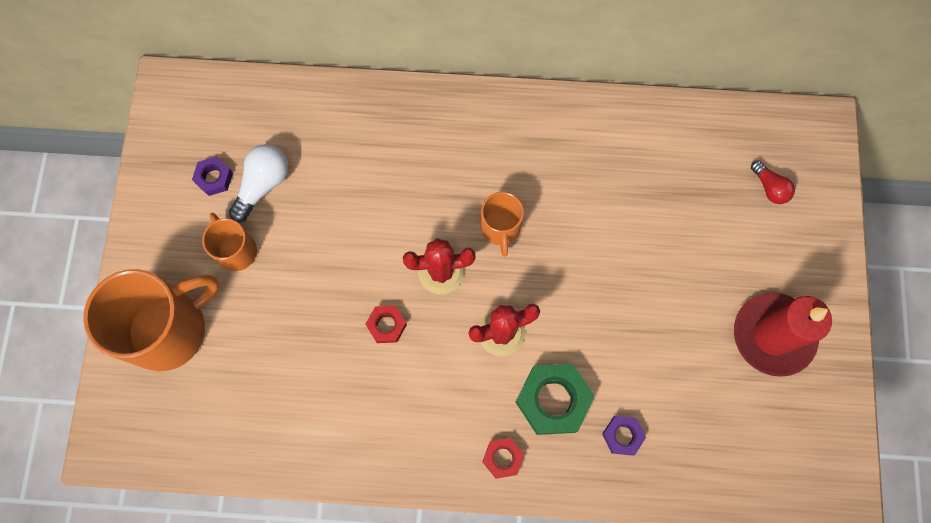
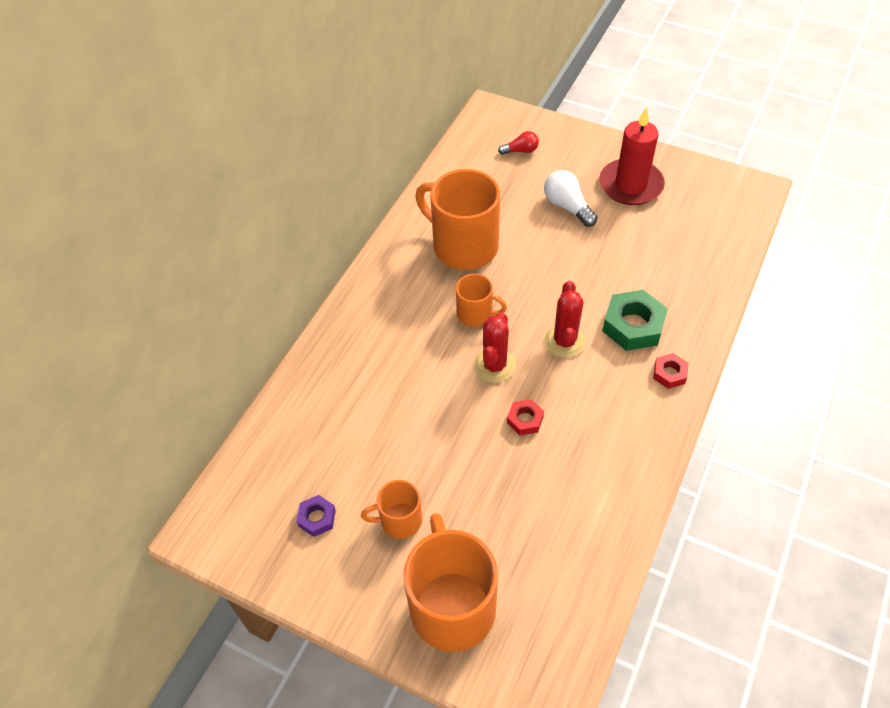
camera: 65 degrees left, 20 degrees down
white light bulb [228,144,289,222] -> white light bulb moved to [544,170,597,227]
purple nut [602,416,646,455] -> none
none -> orange mug [415,169,500,270]

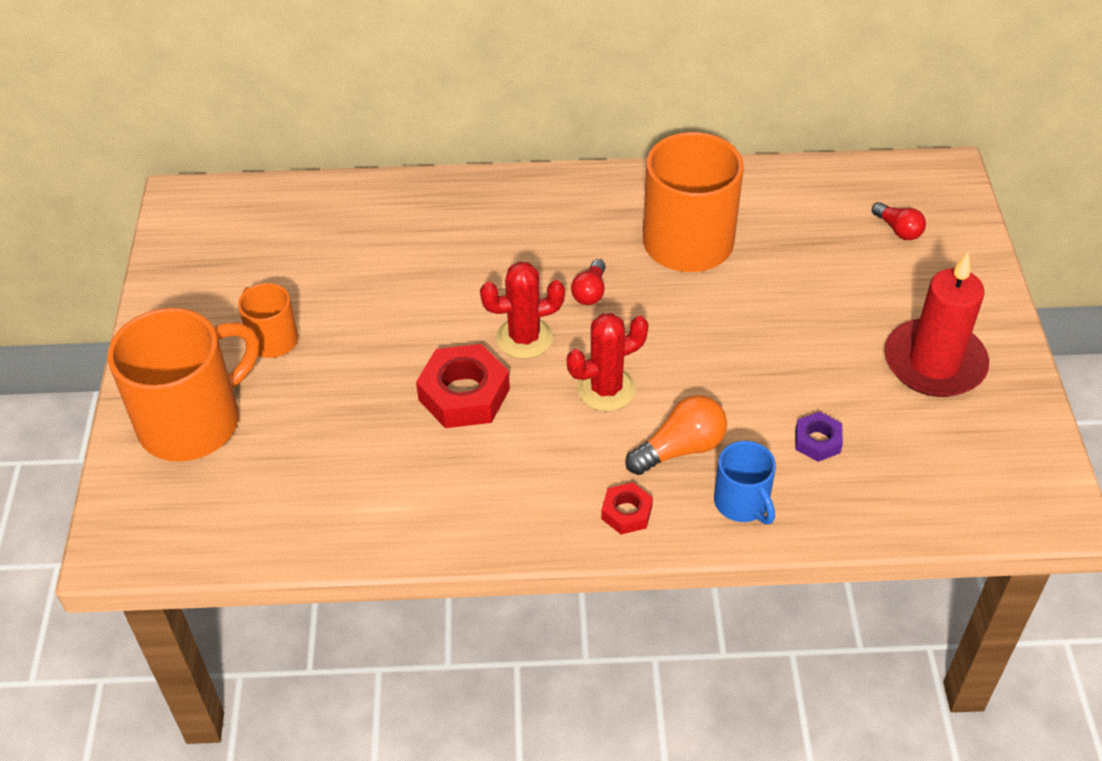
camera: 60 degrees right, 5 degrees down
purple nut [296,495,336,537] -> purple nut moved to [795,412,843,462]
orange mug [456,274,507,327] -> red light bulb [571,259,606,305]
red nut [507,399,544,435] -> red nut [416,344,510,428], size x1.85
white light bulb [544,170,597,227] -> none
green nut [602,290,668,351] -> orange light bulb [625,395,727,475]
none -> blue mug [714,441,776,524]

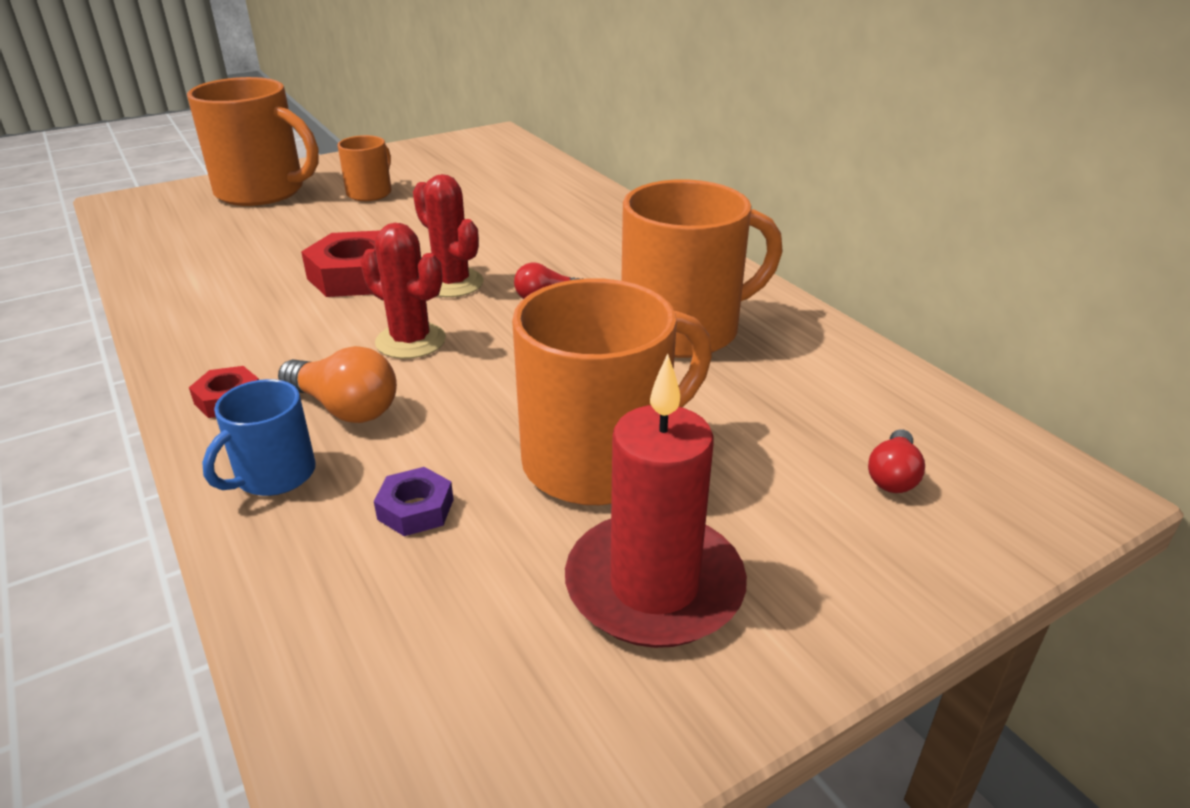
camera: 60 degrees right, 15 degrees down
none -> orange mug [512,278,712,505]

